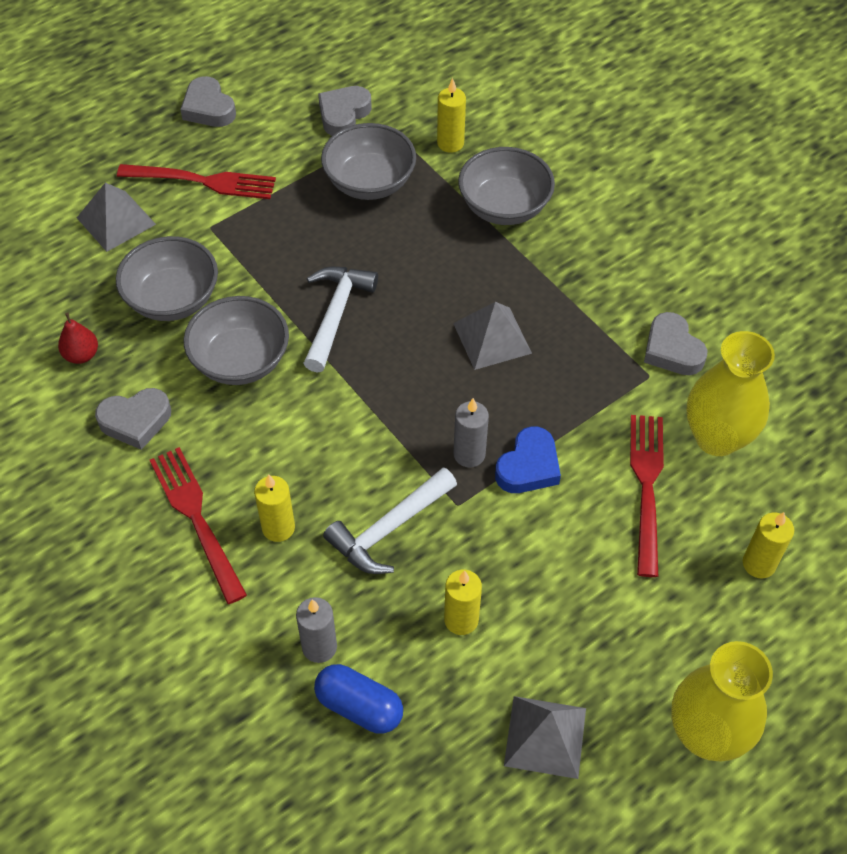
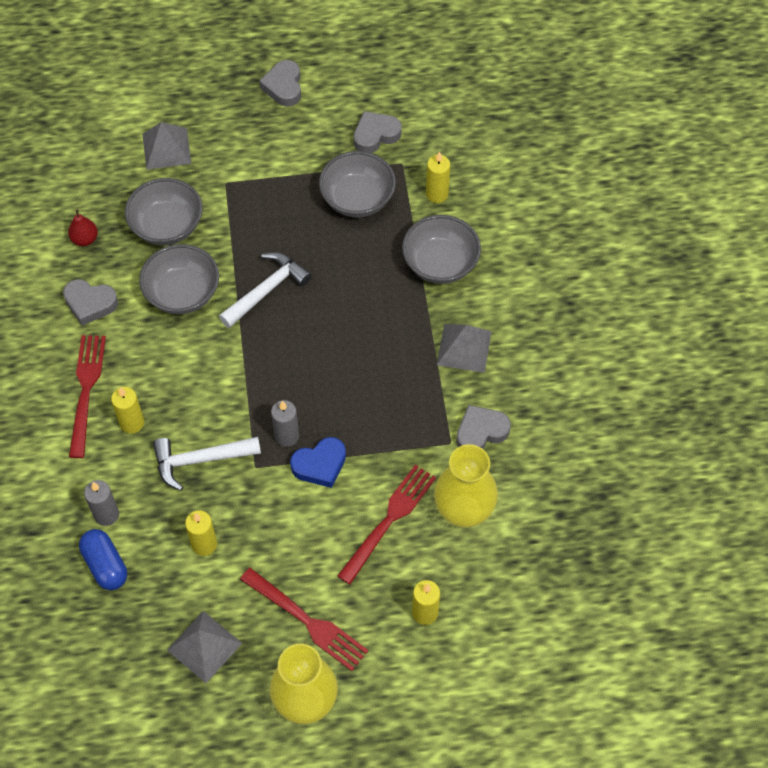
camera: 30 degrees right, 5 degrees up
red fork [117,164,276,199] -> red fork moved to [240,568,368,671]
grey pyramid [453,302,532,370] -> grey pyramid moved to [437,324,492,373]
grey heart [644,312,707,375] -> grey heart turned 60 degrees clockwise [456,405,511,449]

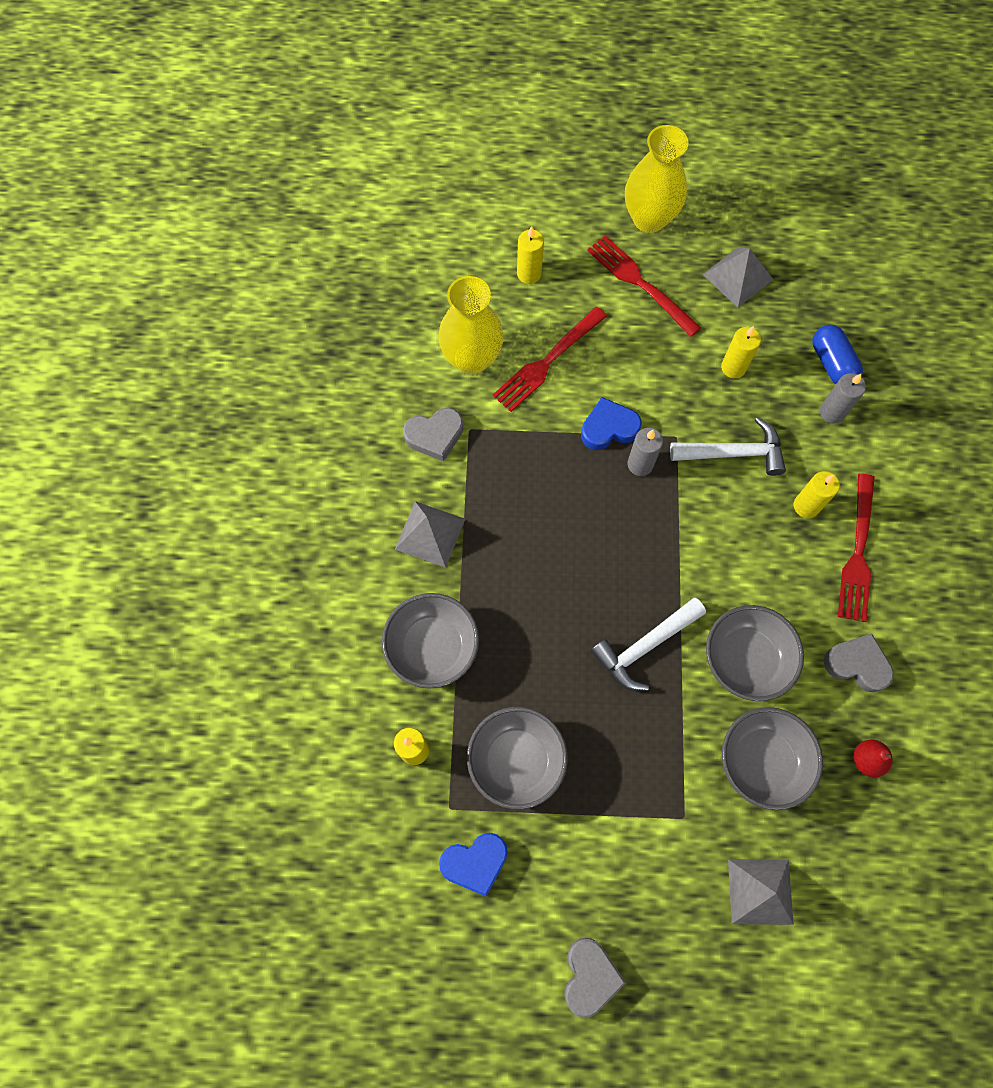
camera: 170 degrees left, 10 degrees up
grey heart [354,111,402,153] -> blue heart [439,833,508,896]

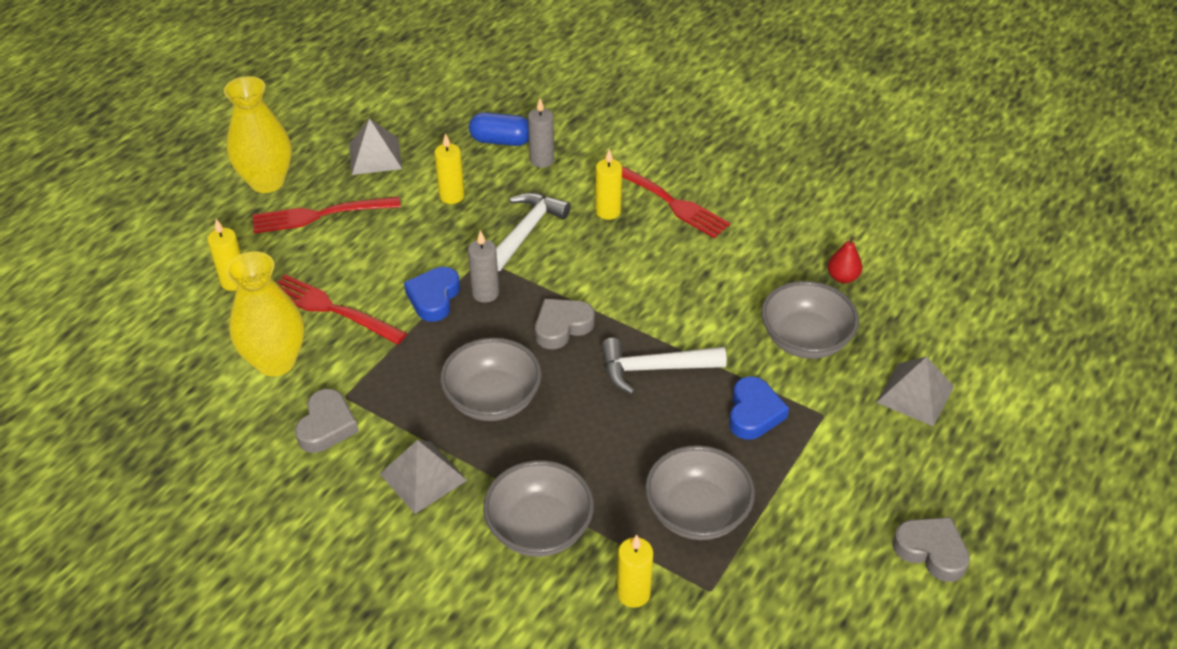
camera: 60 degrees left, 25 degrees down
blue heart [439,833,508,896] -> blue heart moved to [729,376,789,440]
red fork [493,307,607,412] -> red fork turned 135 degrees clockwise [277,275,407,344]
white hammer [591,598,706,691] -> white hammer turned 90 degrees clockwise [601,338,727,394]
grey bowl [706,605,804,701] -> grey bowl moved to [440,338,542,421]
grey heart [824,634,894,692] -> grey heart moved to [535,299,595,349]

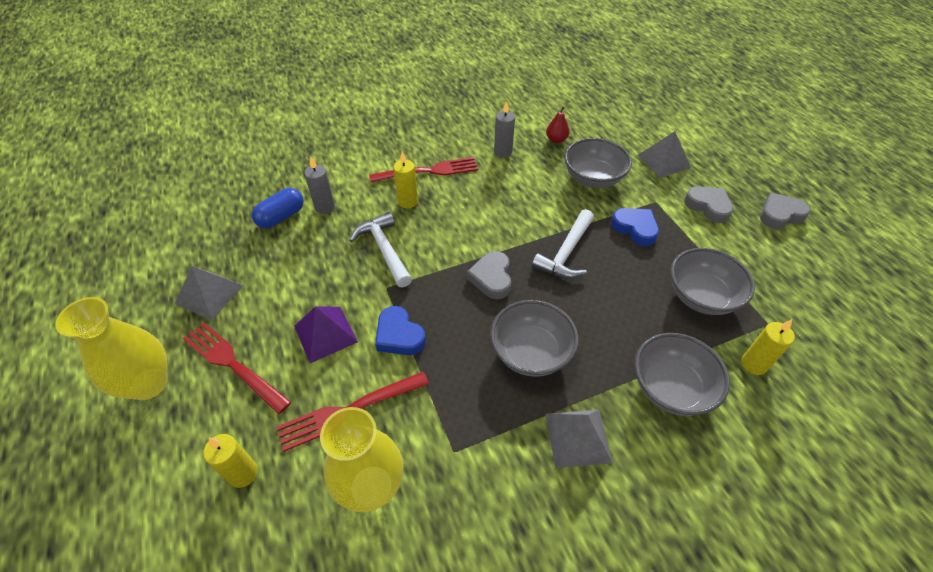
camera: 55 degrees left, 5 degrees up
red fork [253,197,401,233] -> red fork turned 105 degrees clockwise [183,322,291,414]
grey heart [295,389,359,453] -> grey heart moved to [684,186,733,223]
yellow candle [434,133,465,204] -> none
grey candle [468,230,499,303] -> grey candle moved to [494,101,515,158]
none -> purple pyramid [294,306,358,363]

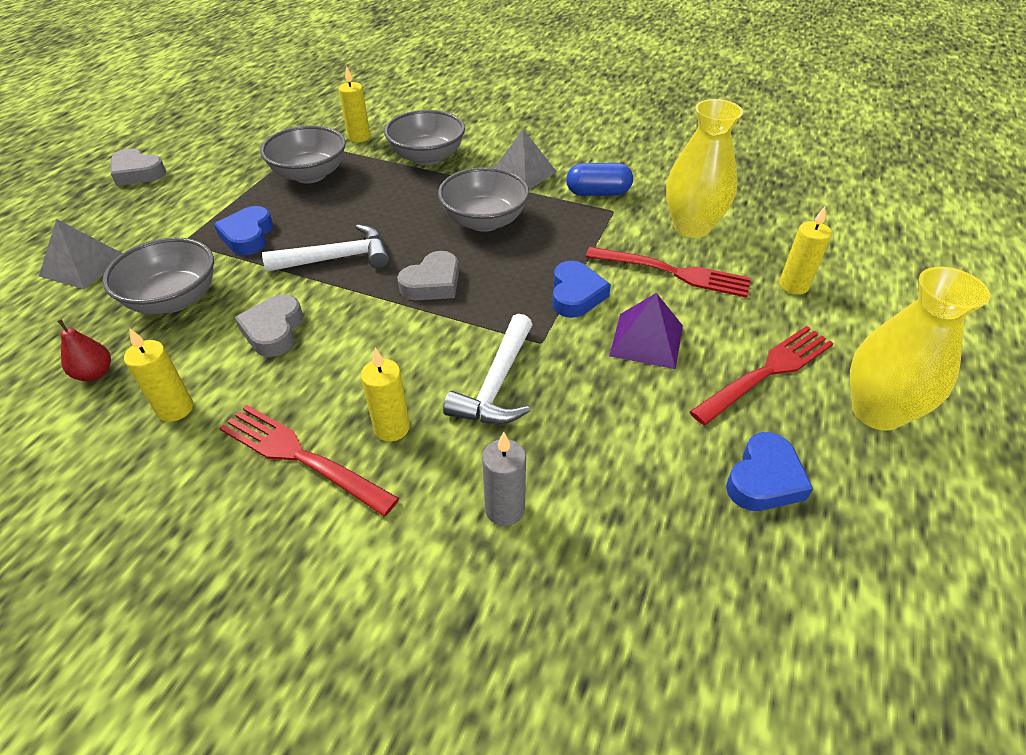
camera: 135 degrees left, 5 degrees down
grey pyramid [175,266,243,320] -> blue heart [726,432,813,511]
red fork [183,322,291,414] -> red fork turned 120 degrees counterclockwise [689,326,834,425]
blue capsule [252,188,304,229] -> blue capsule moved to [566,163,633,196]
grey candle [494,101,515,158] -> yellow candle [124,328,193,422]
grey heart [684,186,733,223] -> grey heart moved to [235,295,303,357]

